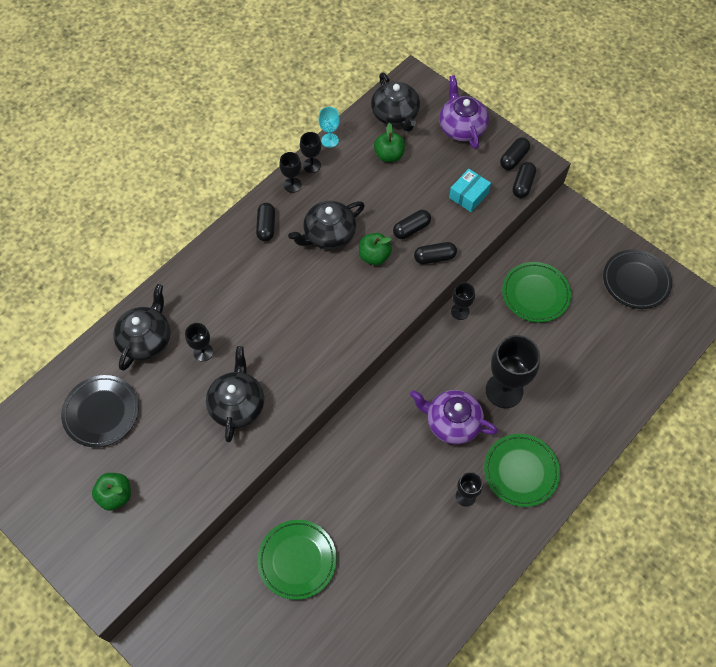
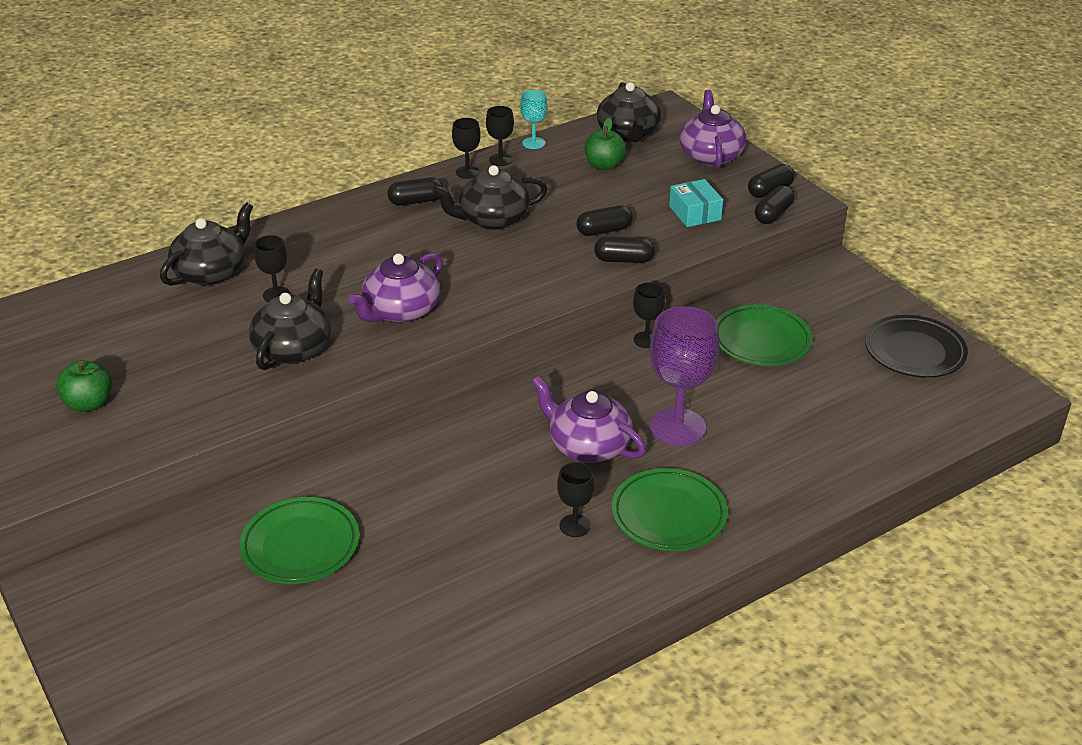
camera: 15 degrees right, 25 degrees down
black plate [61,375,139,447] -> none
black capsule [256,203,275,241] -> black capsule turned 60 degrees clockwise [387,177,443,205]
green apple [359,233,392,265] -> none
turquoise box [449,169,491,212] -> turquoise box turned 75 degrees counterclockwise [669,179,723,227]
black goblet [486,335,540,408] -> purple goblet [650,306,720,446]
none -> purple teapot [349,253,443,323]

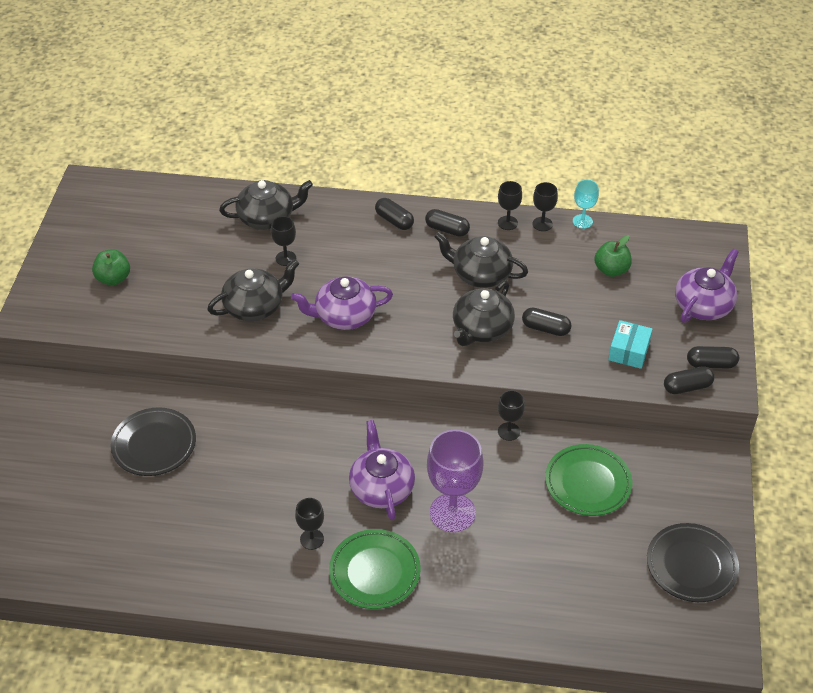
camera: 40 degrees right, 10 degrees up
green plate [239,497,359,584] -> black plate [111,407,196,476]
black capsule [594,236,655,263] -> black capsule moved to [375,198,414,230]
black teapot [597,82,661,142] -> black teapot moved to [453,280,515,346]

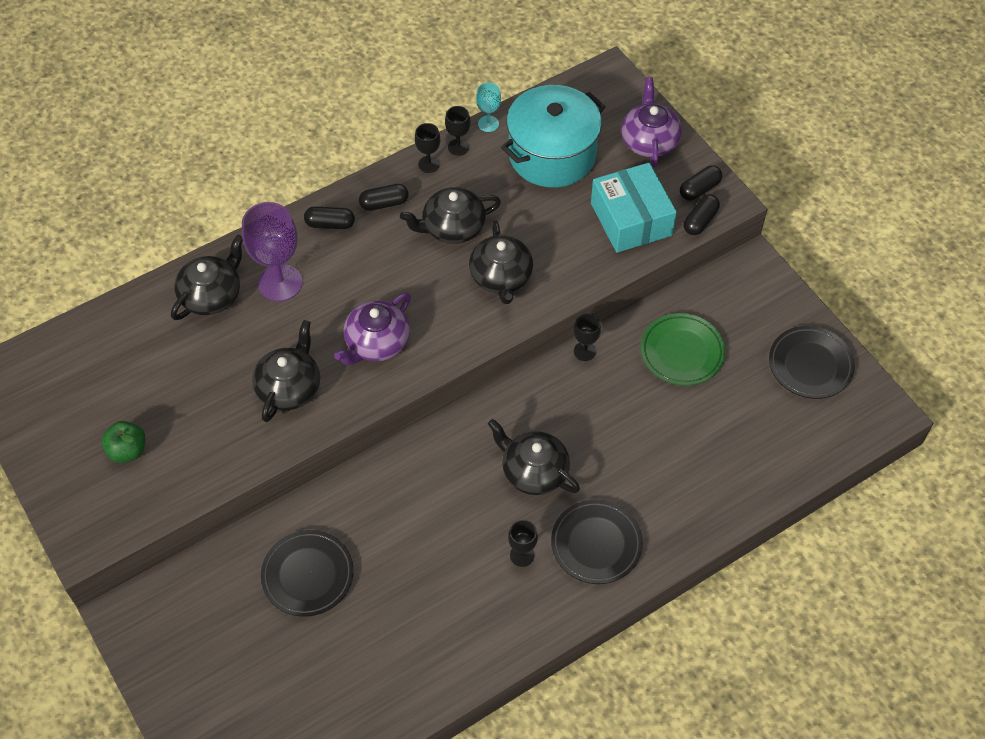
camera: 40 degrees left, 10 degrees up
black goblet [271,216,296,266] -> none
green plate [329,529,421,609] -> black plate [551,500,643,584]
purple teapot [349,420,415,520] -> black teapot [488,419,580,495]
purple goblet [427,430,483,532] -> purple goblet moved to [242,202,303,301]
black capsule [522,308,572,336] -> none
green apple [594,235,632,277] -> turquoise pot [501,85,606,188]
turquoise box [608,320,653,369] -> turquoise box [591,163,677,253], size x1.81

